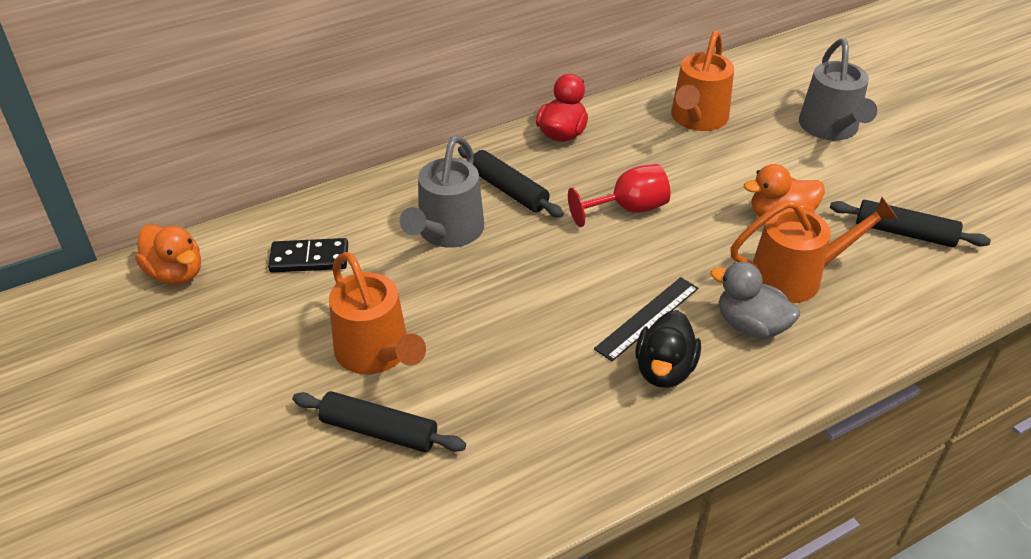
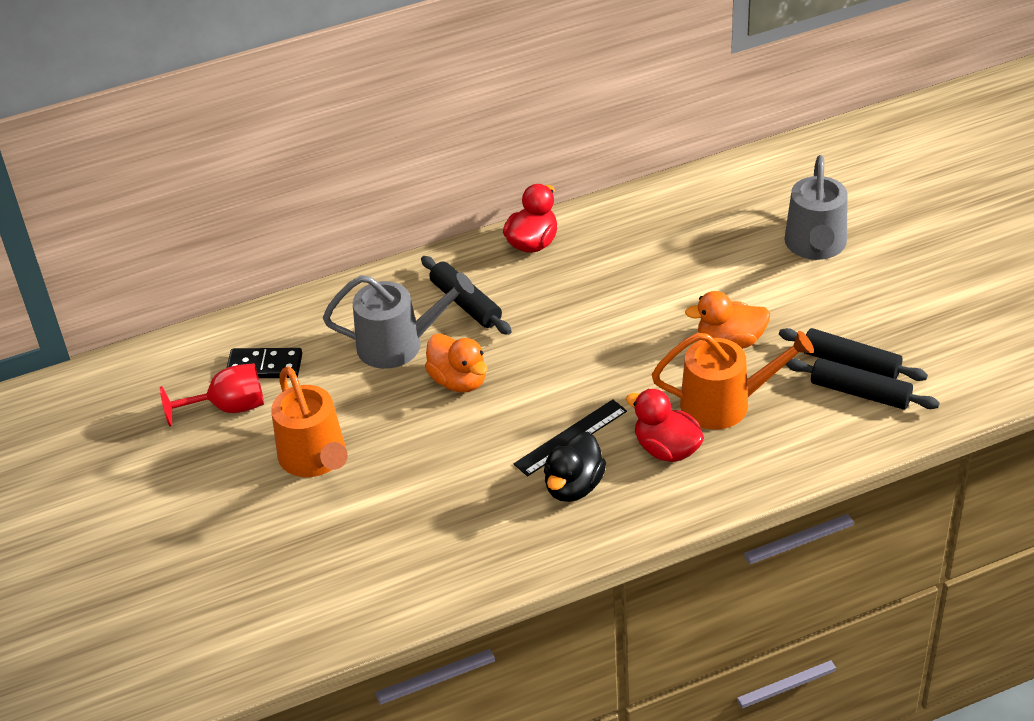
camera: 10 degrees right, 0 degrees up
orange duck [135,224,201,285] -> orange duck moved to [425,334,487,393]
black rolling pin [292,391,466,452] -> black rolling pin moved to [786,358,940,410]
grey watering can [400,135,484,248] -> grey watering can turned 120 degrees counterclockwise [323,272,474,369]
red goblet [568,164,671,227] -> red goblet moved to [160,363,264,427]
orange watering can [671,31,734,131] -> none
grey duck [710,262,800,339] -> red duck [626,389,704,462]

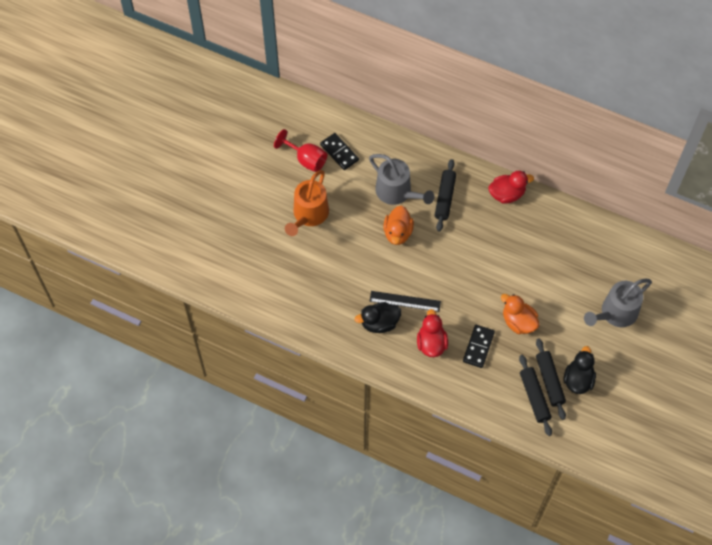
camera: 45 degrees right, 20 degrees up
orange watering can [652,331,814,430] -> black domino [463,325,495,368]
none -> black duck [564,346,596,394]

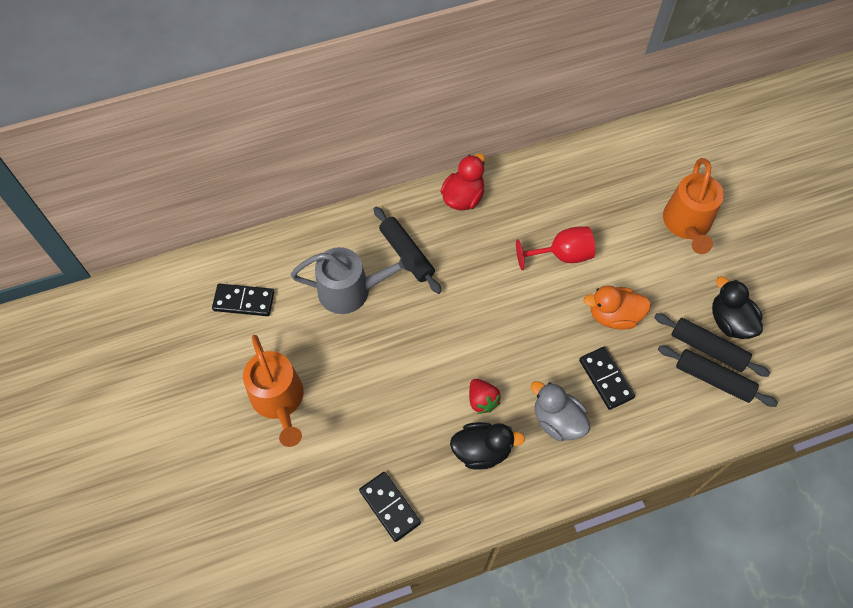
camera: 45 degrees left, 0 degrees up
red goblet [274,129,327,172] -> red goblet moved to [516,226,595,270]
black duck [355,302,401,333] -> black duck turned 120 degrees counterclockwise [450,422,525,470]
black ruler [369,291,441,312] -> red strawberry [469,379,501,414]
orange duck [383,205,414,245] -> none
red duck [417,309,448,357] -> grey duck [531,381,590,441]
grey watering can [584,279,652,327] -> orange watering can [663,158,724,254]
none -> black domino [359,472,421,542]

